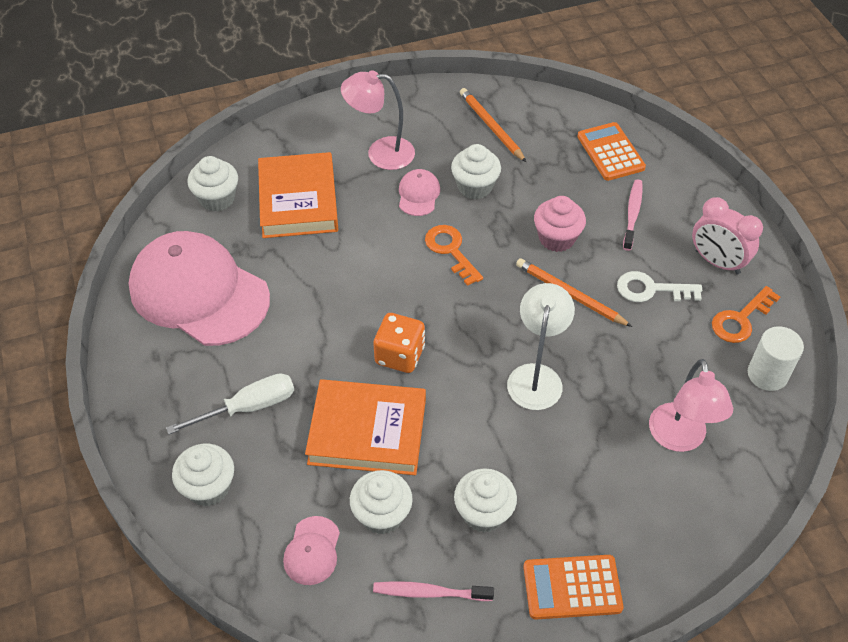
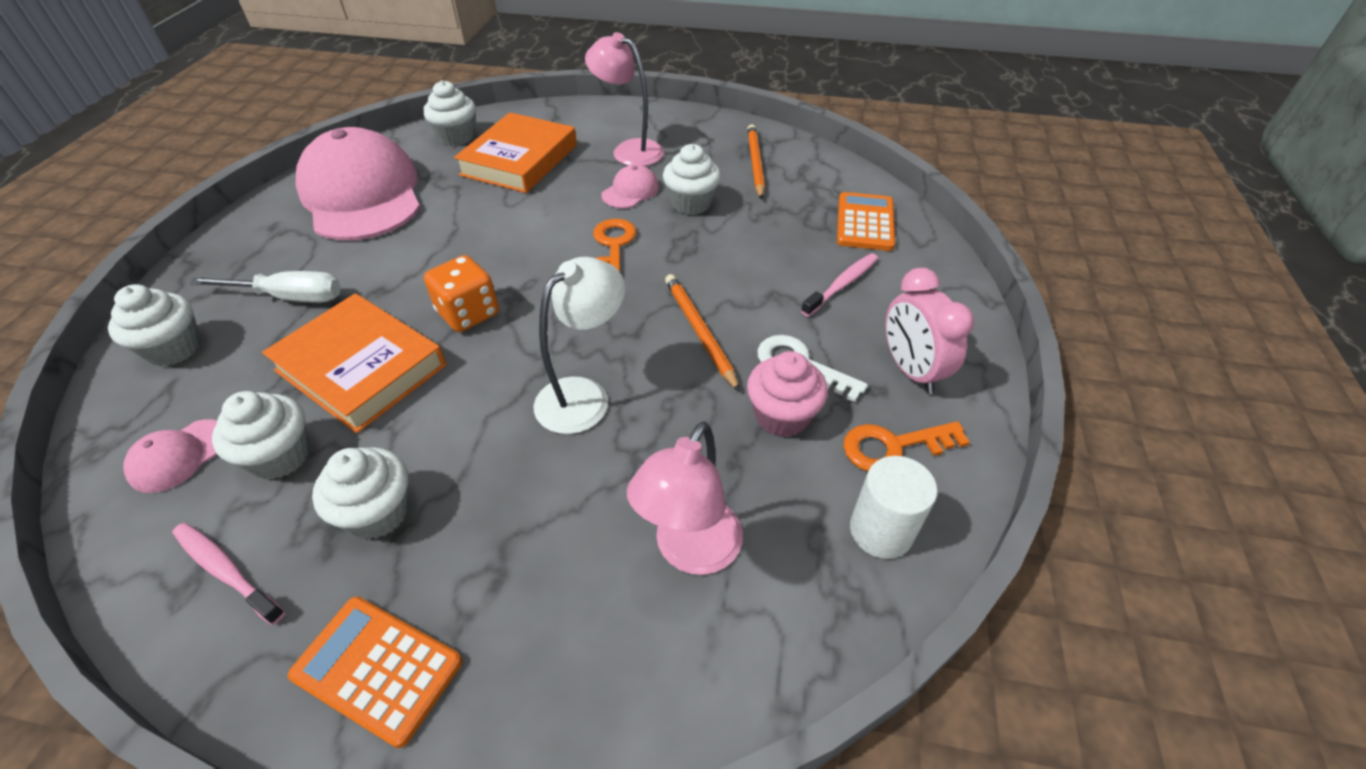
camera: 30 degrees right, 5 degrees down
pink cupcake [534,196,586,252] -> pink cupcake moved to [747,351,828,437]

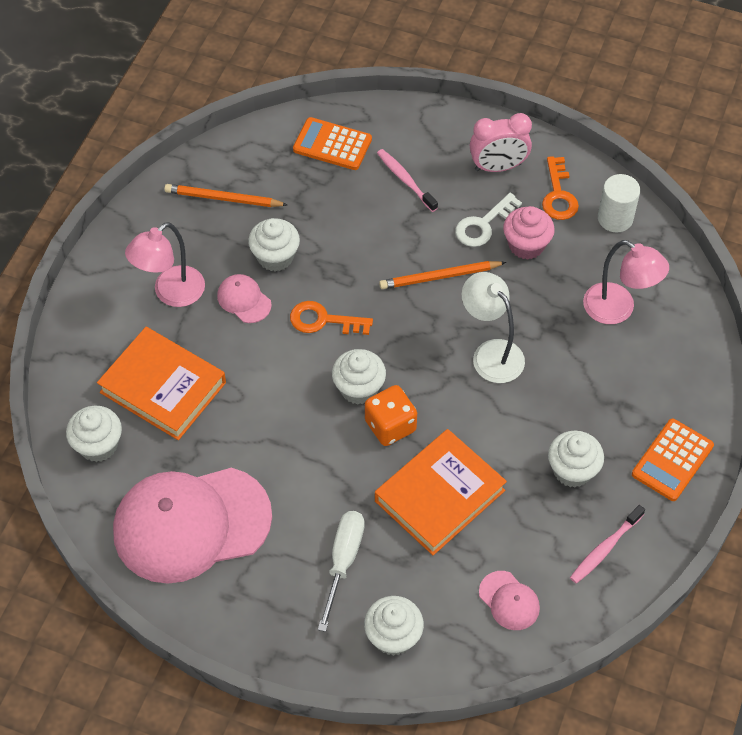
camera: 80 degrees left, 10 degrees up
white cupcake [212,391,311,480] -> white cupcake moved to [332,349,386,405]

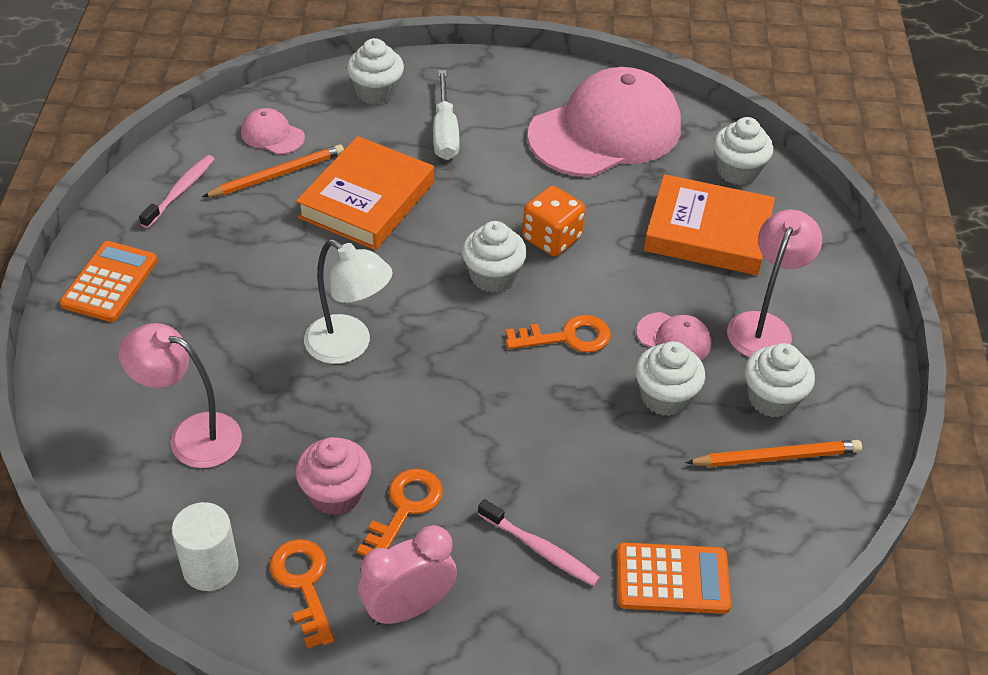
camera: 160 degrees right, 10 degrees down
orange dice [365,385,417,446] -> orange dice moved to [522,186,585,256]
orange pencil [379,261,506,289] -> orange pencil moved to [202,144,344,197]
white key [455,193,522,247] -> orange key [357,469,443,556]
white cupcake [548,431,604,487] -> white cupcake moved to [745,343,815,418]

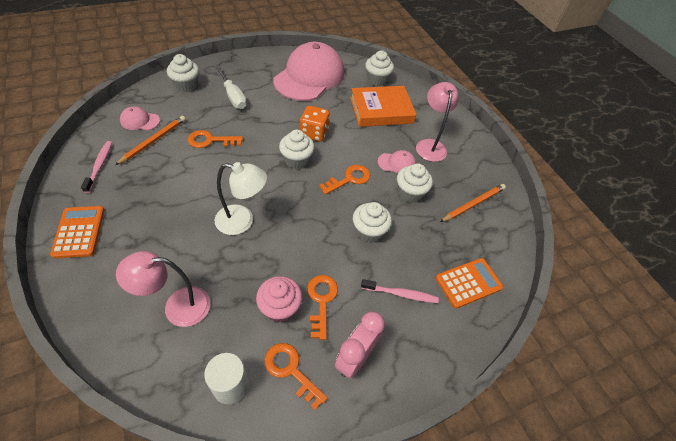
camera: 30 degrees left, 5 degrees up
orange book [296,136,434,250] -> orange key [188,130,243,148]
white cupcake [745,343,815,418] -> white cupcake moved to [353,202,392,243]

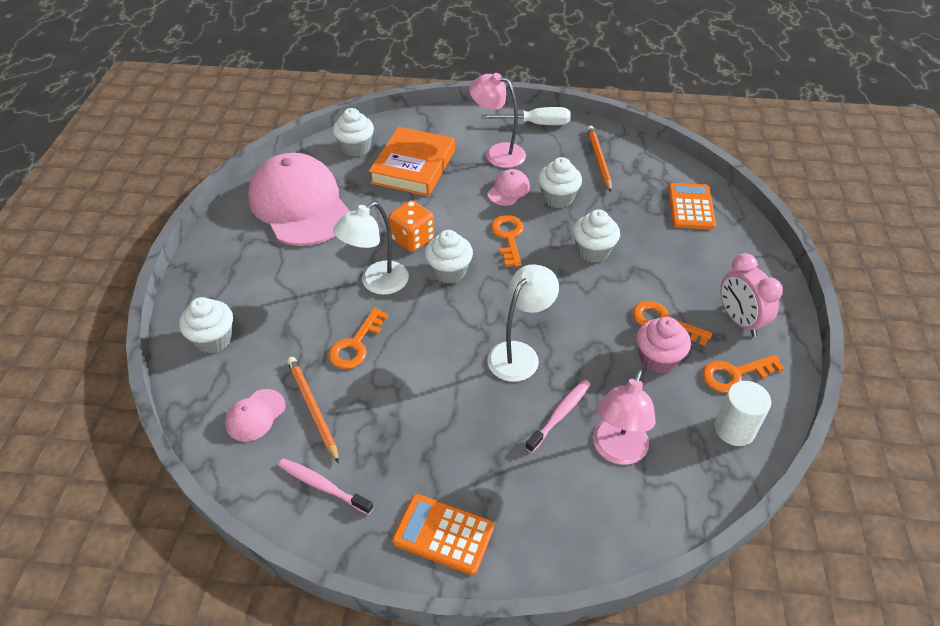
camera: 55 degrees left, 5 degrees down
white screwdriver [215,65,247,109] -> white screwdriver moved to [481,107,571,125]
pink toothbrush [361,279,439,303] -> pink toothbrush moved to [525,380,591,453]
none -> white lamp [333,202,409,295]

